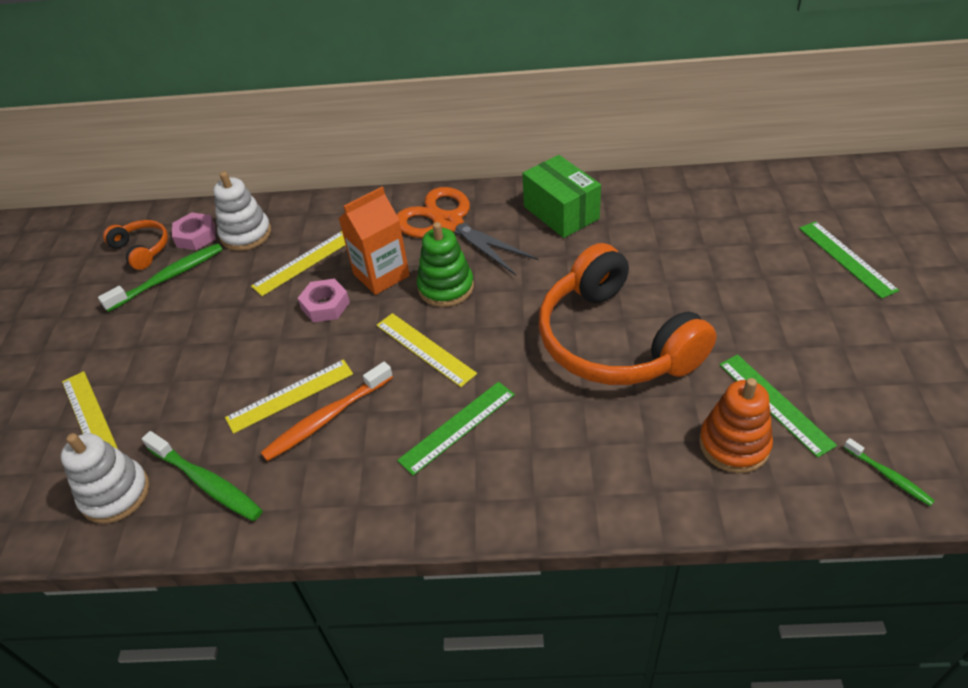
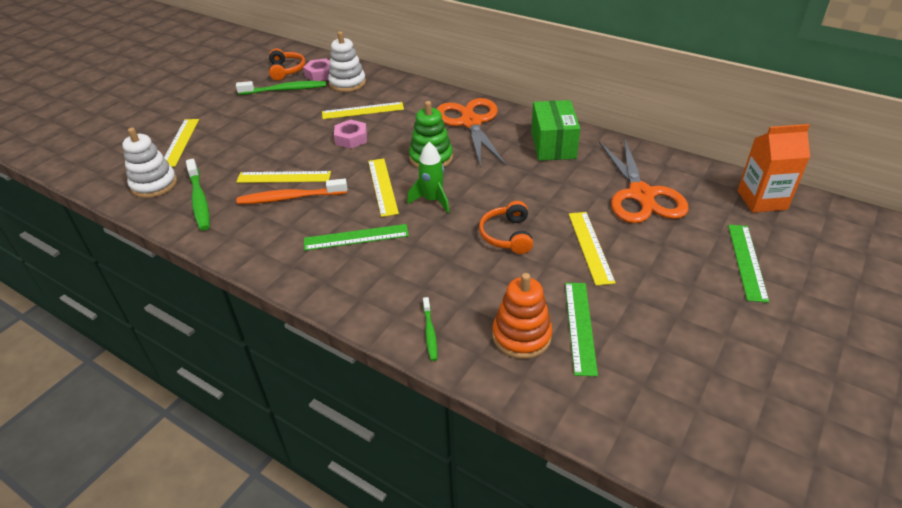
camera: 30 degrees right, 5 degrees down
orange carton [339,187,410,295] -> orange carton moved to [737,124,810,213]
orange headphones [539,243,717,385] -> orange headphones [479,201,533,254], size x0.46
green toothbrush [843,438,935,506] -> green toothbrush moved to [423,297,437,361]
none -> green rocket [407,142,449,213]
none -> yellow ruler [569,212,616,286]
none -> orange scissors [599,138,689,223]

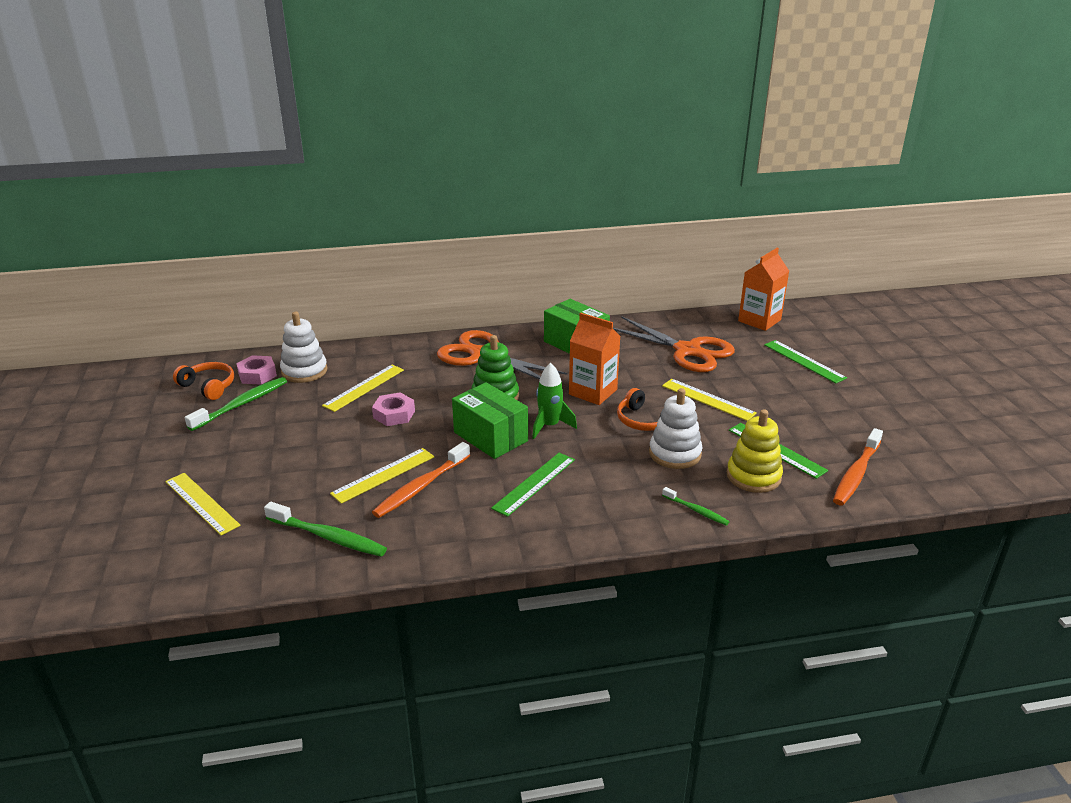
camera: 45 degrees left, 10 degrees down
white stacking toy [122,128,177,198] -> white stacking toy moved to [649,388,702,469]
yellow ruler [368,158,399,217] -> green box [452,382,528,459]
orange stacking toy [493,273,552,359] -> yellow stacking toy [727,409,783,493]
none -> orange carton [569,313,621,405]
none -> orange toothbrush [833,428,883,505]

